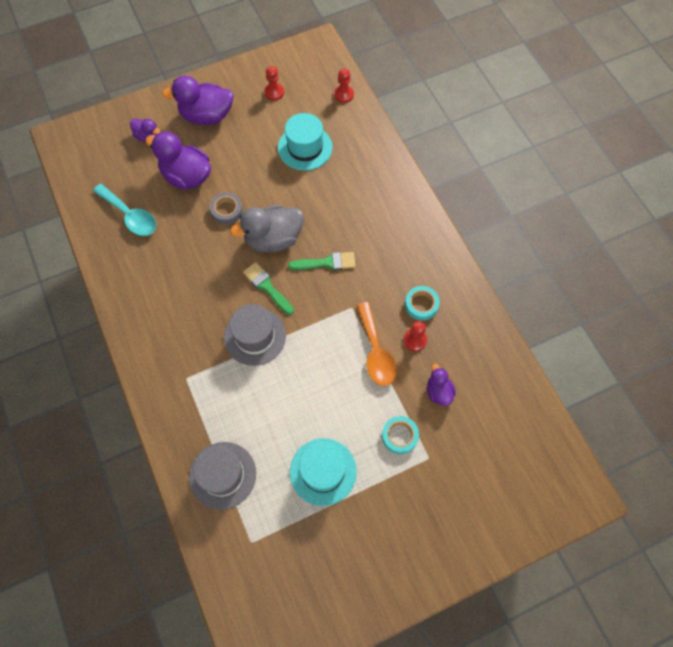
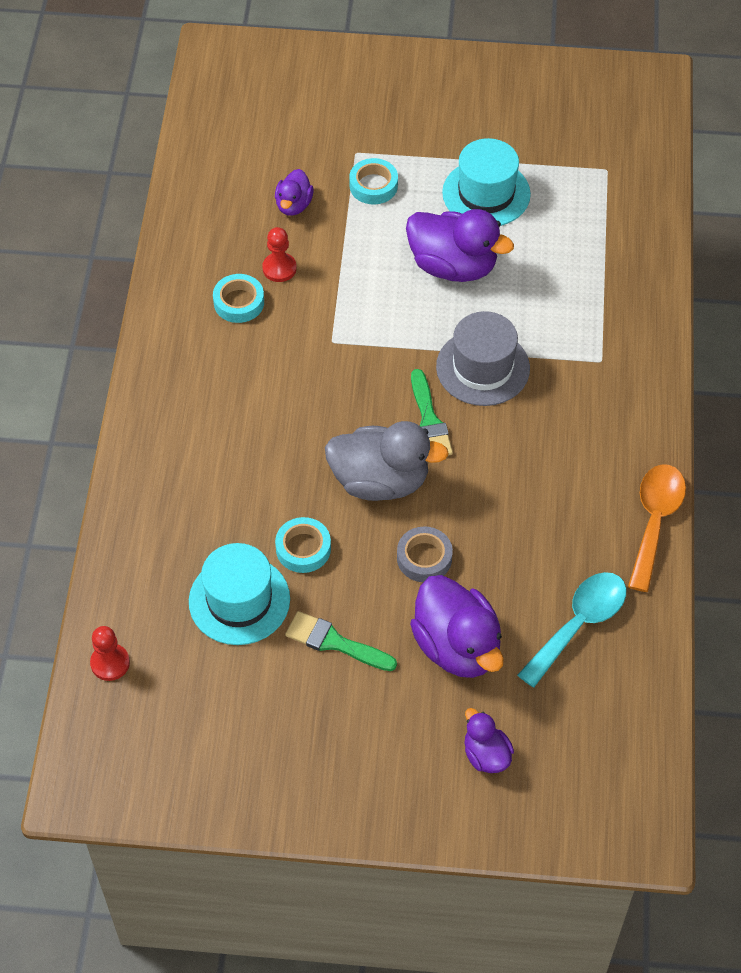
camera: 150 degrees left, 10 degrees down
turquoise spoon [93,184,156,236] -> turquoise spoon turned 60 degrees clockwise [518,572,626,688]
purple duck [162,76,234,125] -> purple duck moved to [406,209,514,282]
grey hat [189,442,256,510] -> none
red pawn [264,66,284,101] -> none
green brush [288,252,356,270] -> green brush moved to [285,611,397,671]
orange spoon [357,302,397,386] -> orange spoon moved to [628,464,686,592]
none -> turquoise tape [275,517,331,573]

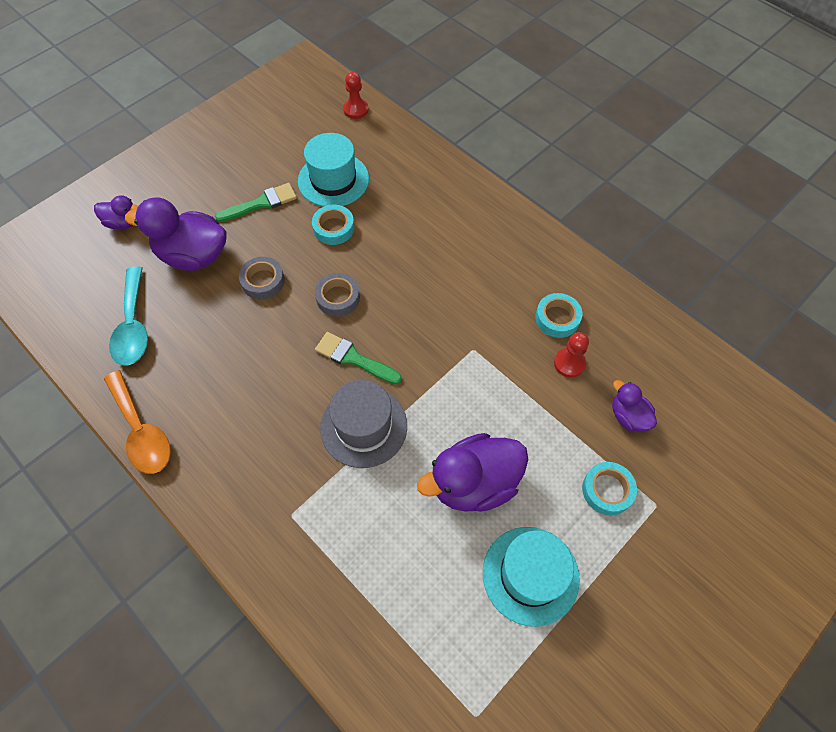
camera: 130 degrees right, 5 degrees up
grey duck [325,421,449,501] -> grey tape [315,273,360,317]

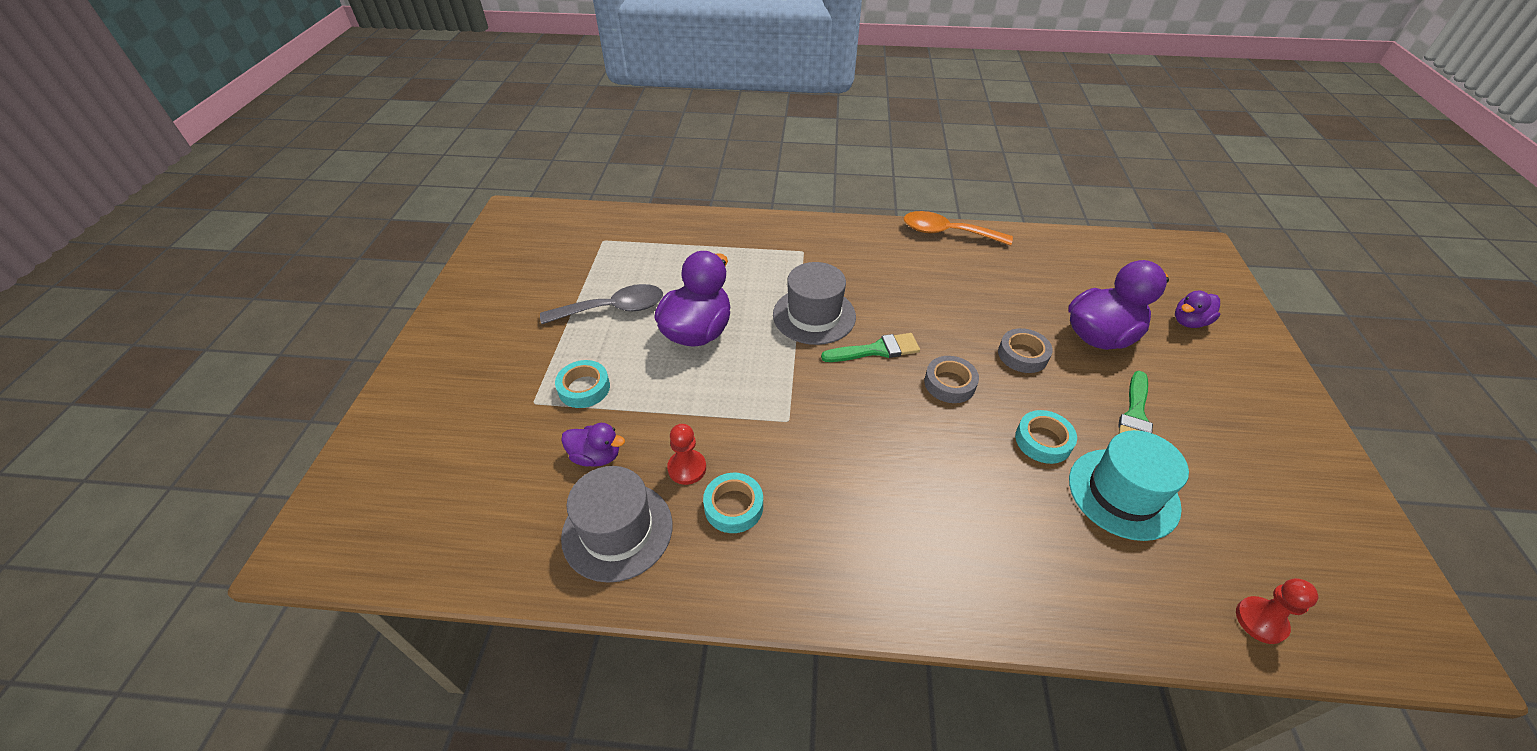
camera: 140 degrees right, 15 degrees down
turquoise spoon [109,266,148,366] -> none
turquoise hat [483,527,580,627] -> grey spoon [540,284,663,324]
none -> grey hat [561,466,673,583]

